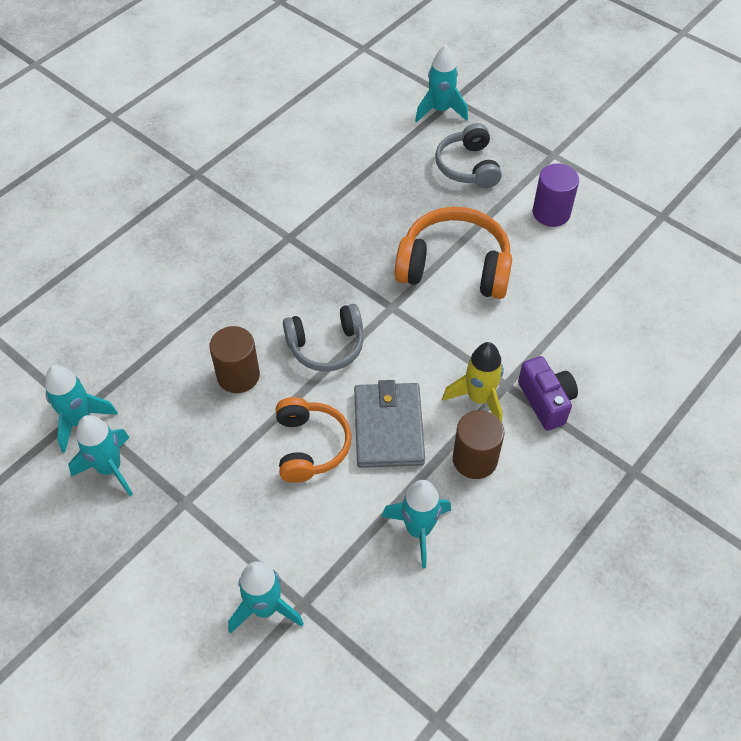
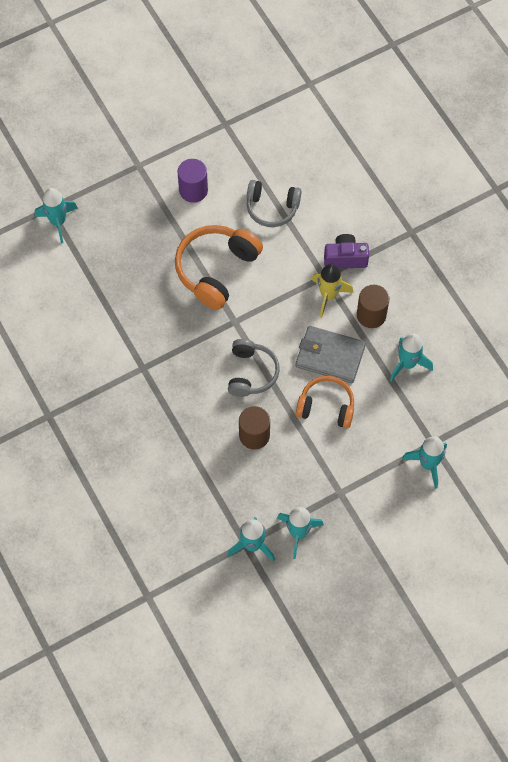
camera: 70 degrees left, 10 degrees up
grey headphones [435,123,502,188] -> grey headphones moved to [247,180,302,227]

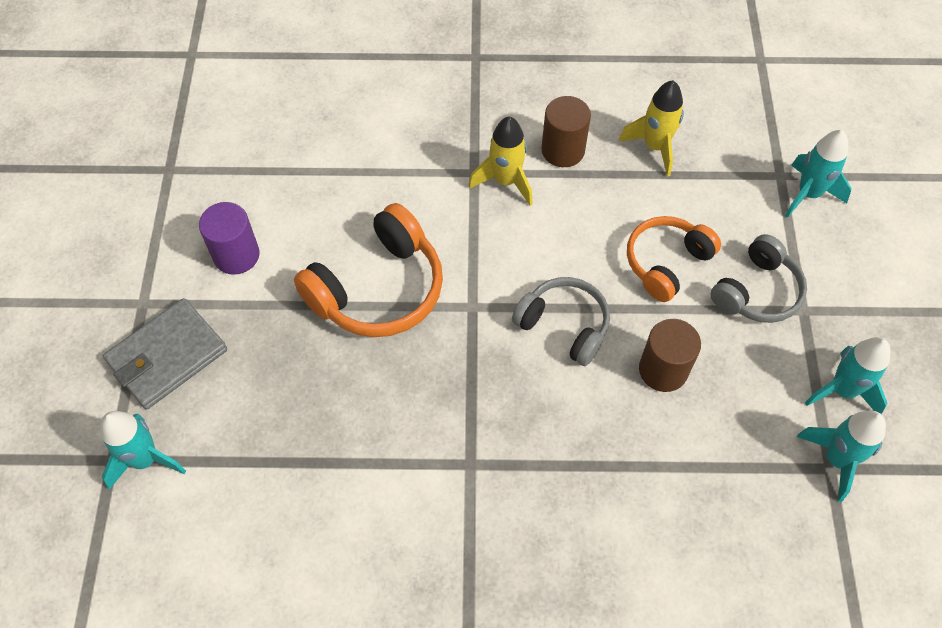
camera: 60 degrees left, 5 degrees down
orange headphones [175,225,263,310] -> orange headphones turned 105 degrees counterclockwise [294,203,443,337]
grey headphones [247,180,302,227] -> grey headphones moved to [710,234,807,323]
grey wallet [296,326,366,383] -> grey wallet moved to [103,298,227,410]
purple camera [324,234,369,269] -> none
turquoise rocket [390,333,433,382] -> yellow rocket [619,80,684,176]

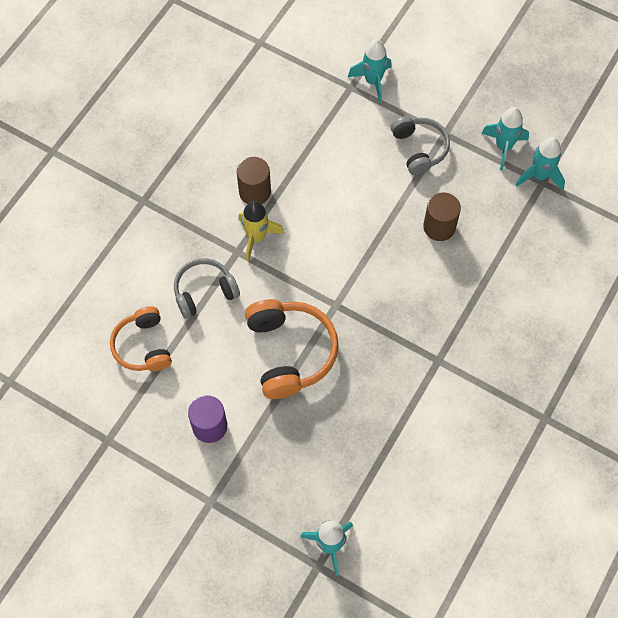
camera: 60 degrees left, 5 degrees up
grey wallet [103,298,227,410] -> none
grey headphones [512,277,610,366] -> grey headphones moved to [174,258,240,318]
yellow rocket [619,80,684,176] -> none
orange headphones [627,216,721,302] -> orange headphones moved to [110,306,172,371]

